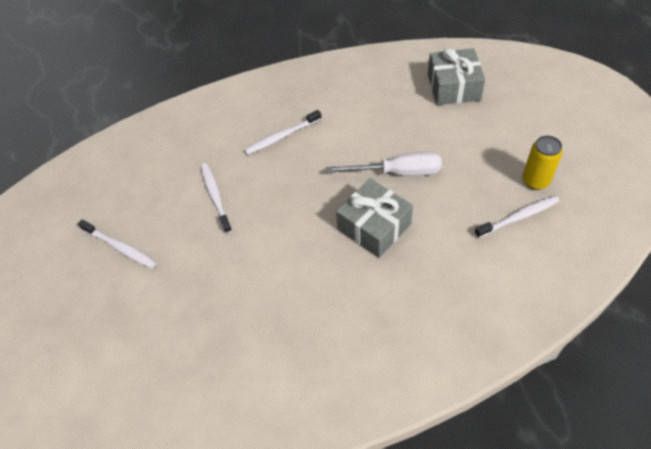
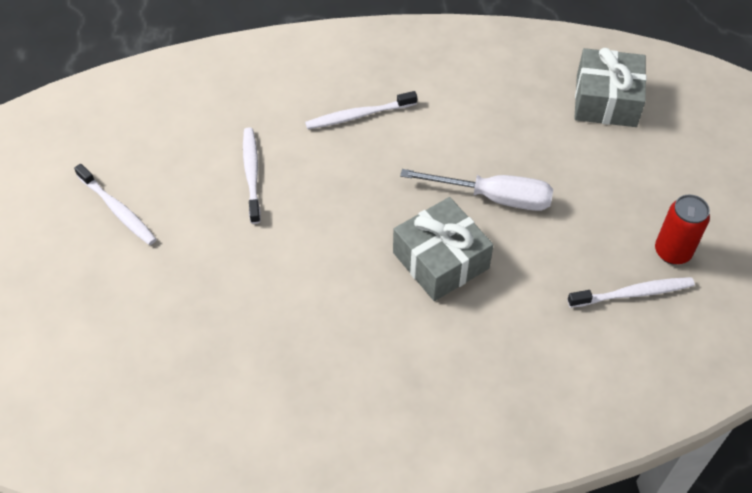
camera: 10 degrees right, 0 degrees up
yellow can [522,135,563,190] -> red can [655,194,710,265]

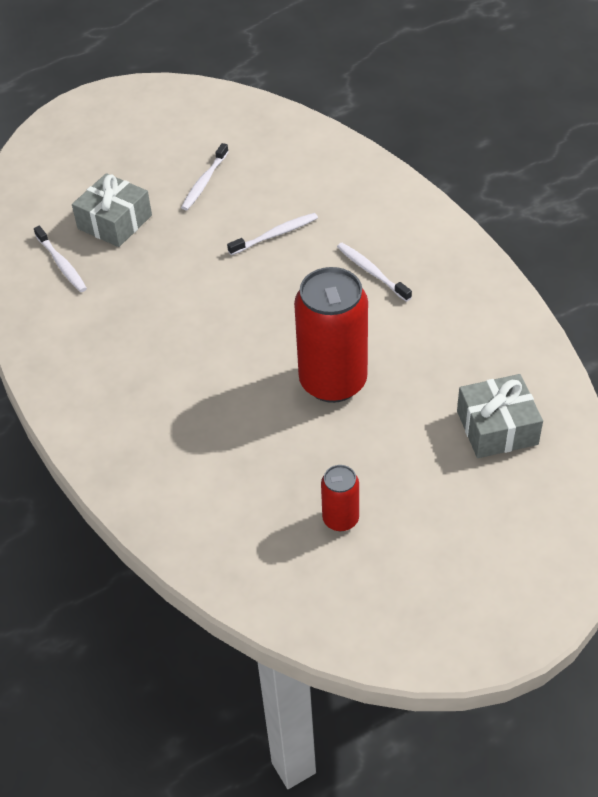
camera: 70 degrees right, 5 degrees down
grey gift [393,197,493,301] -> grey gift moved to [72,173,152,247]
white screwdriver [400,169,553,211] -> red can [294,267,368,403]
white toothbrush [568,277,695,308] -> white toothbrush moved to [34,226,87,292]

